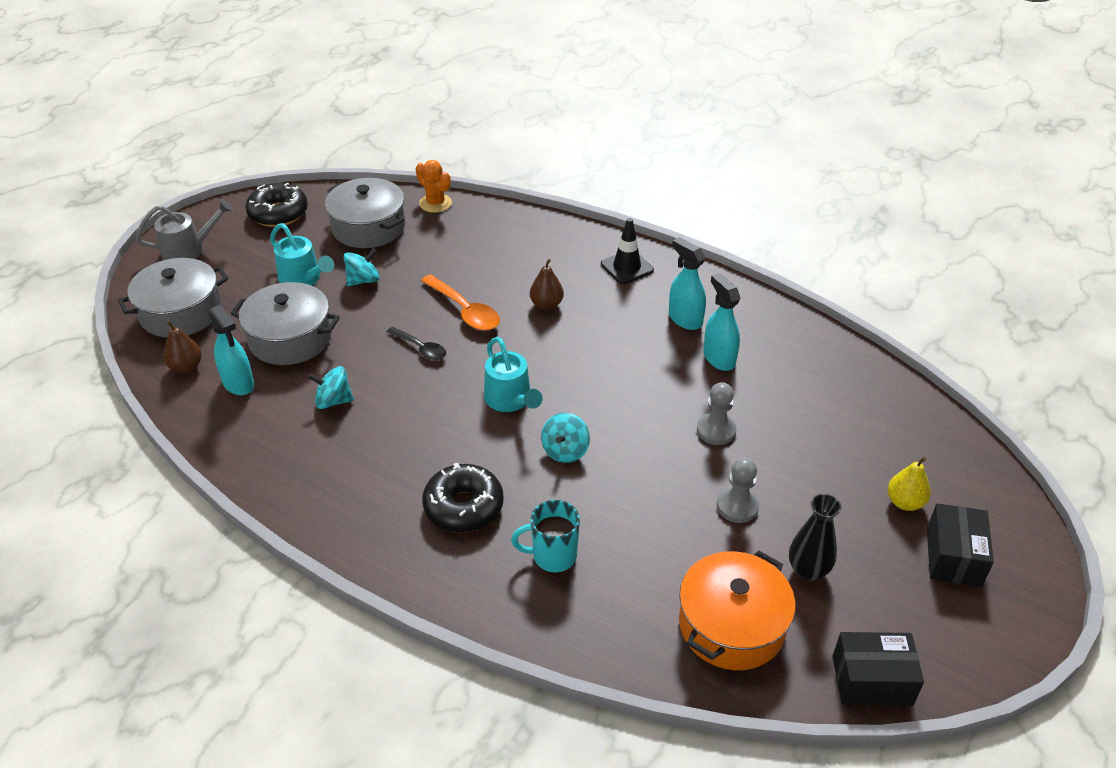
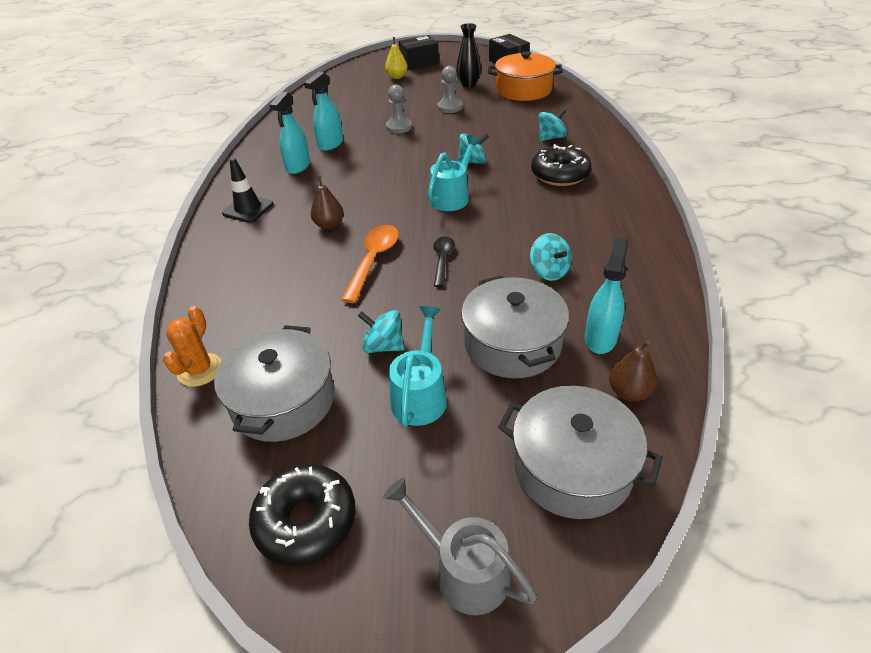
camera: 120 degrees left, 0 degrees up
turquoise mug [511,500,580,573] -> turquoise spinning top [539,108,567,141]

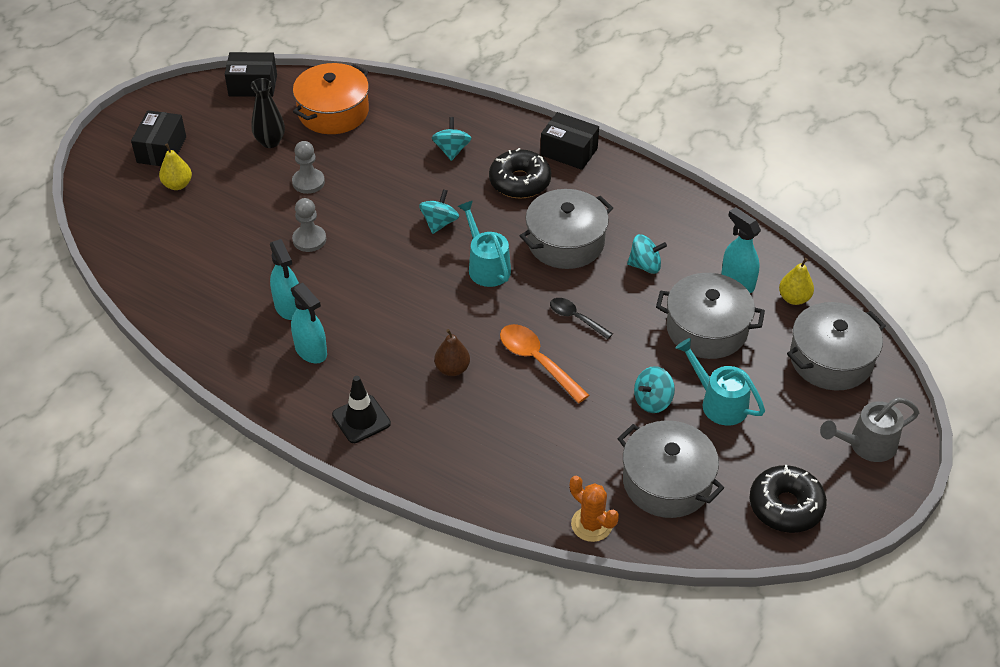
camera: 60 degrees left, 5 degrees up
brown pear [609,340,658,401] -> yellow pear [779,258,814,305]
none -> grey pot [520,189,613,269]
none -> black box [540,112,599,170]

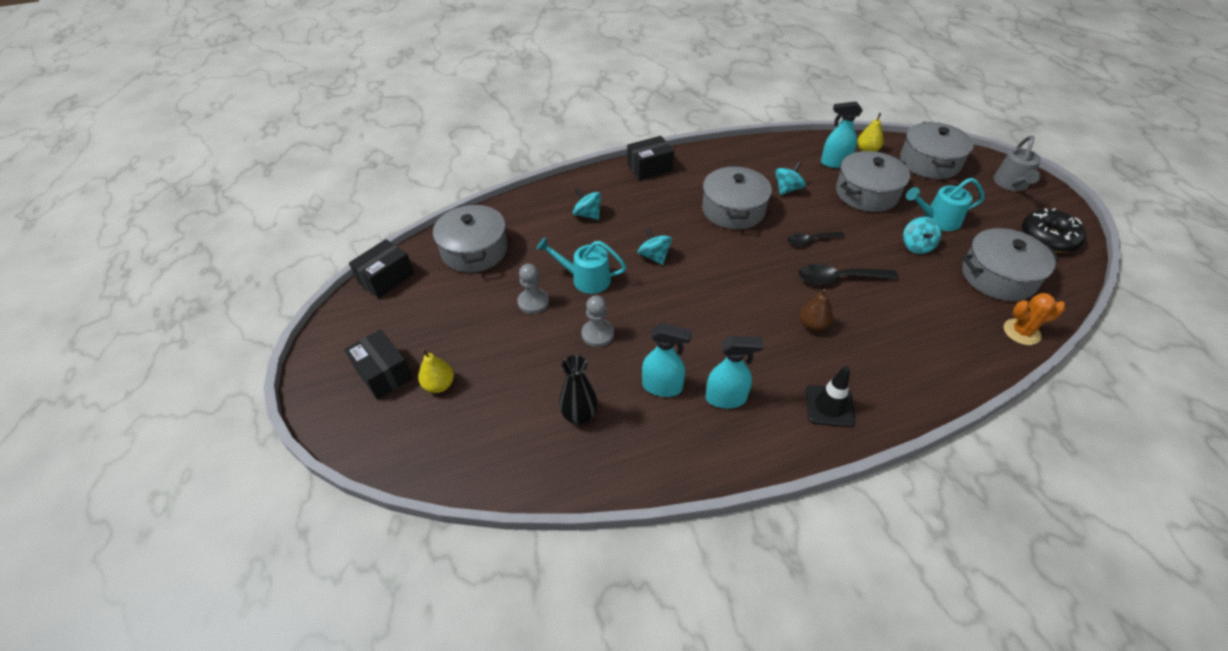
camera: 50 degrees left, 0 degrees up
black vase [251,78,285,148] -> black vase moved to [559,355,598,425]
orange pot [293,63,369,134] -> grey pot [433,203,508,273]
turquoise watering can [458,201,511,287] -> turquoise watering can moved to [536,237,627,294]
black donut [489,148,551,198] -> none
orange spoon [500,324,589,403] -> black spoon [799,264,898,285]

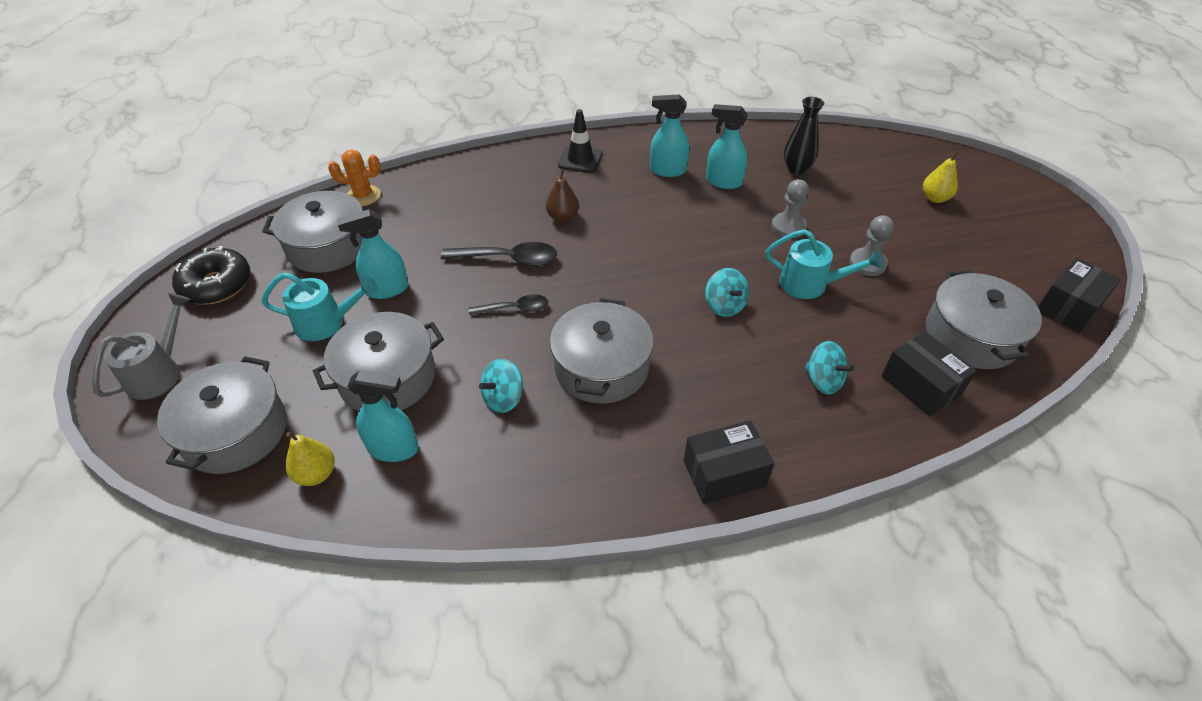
camera: 175 degrees left, 0 degrees up
black box [345,329,413,400] -> black box moved to [881,331,977,417]
turquoise spinning top [903,217,941,254] -> turquoise spray bottle [337,209,408,299]

